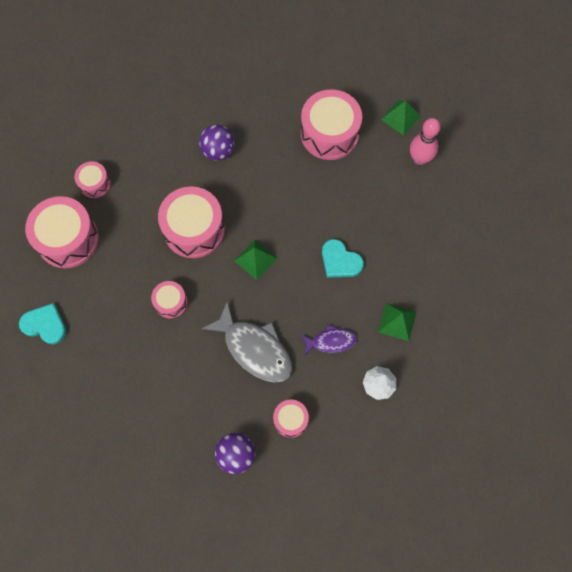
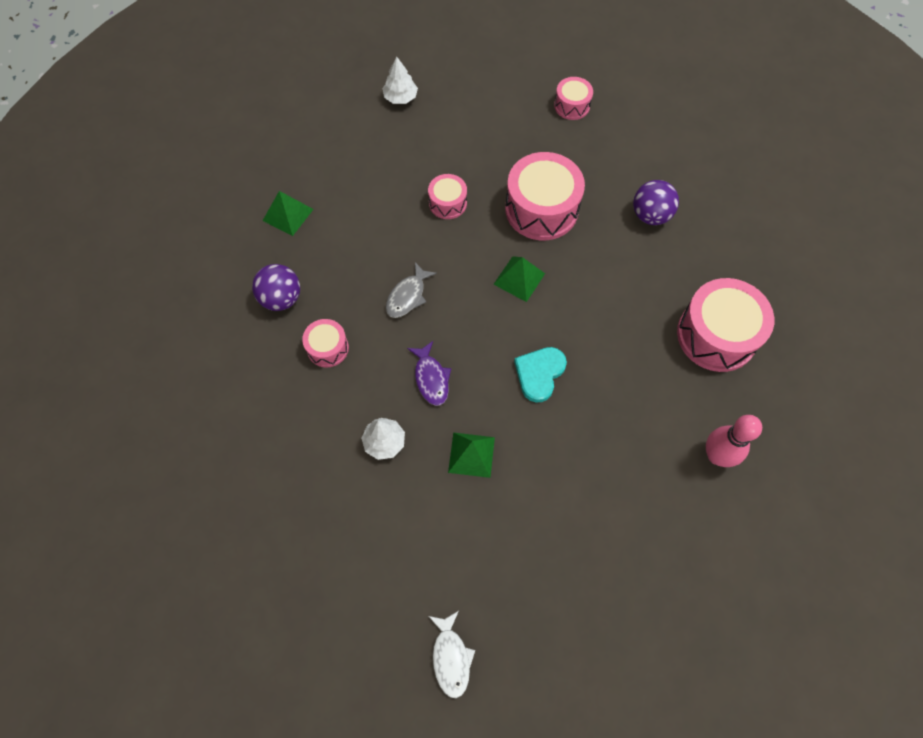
camera: 80 degrees right, 5 degrees down
turquoise heart [19,303,66,344] -> white tree [383,56,418,104]
pink drum [25,196,99,268] -> none
grey fish [201,301,292,383] -> grey fish [386,262,437,318], size x0.56
green pyramid [381,100,421,136] -> green pyramid moved to [263,191,313,236]
none -> white fish [429,611,475,698]

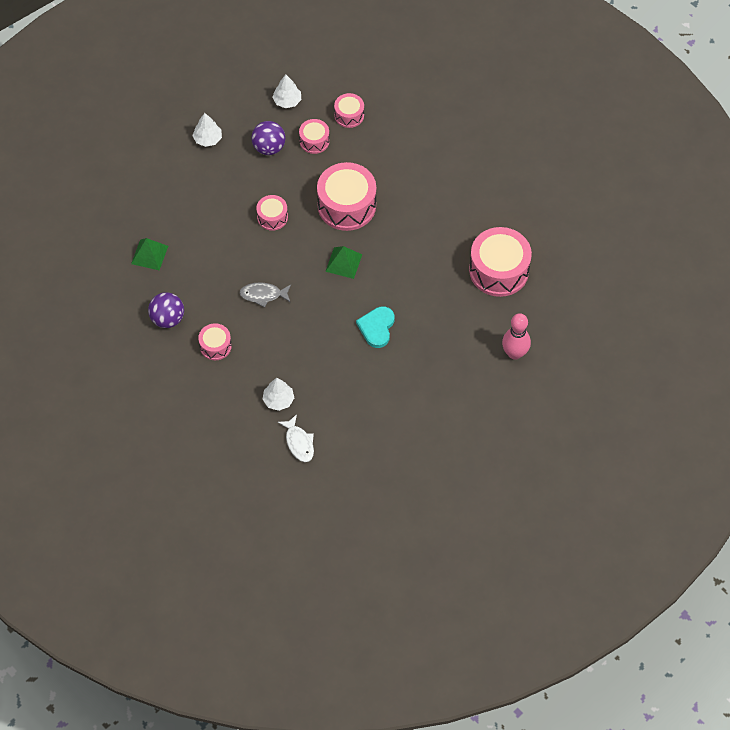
camera: 15 degrees left, 5 degrees down
grey fish [386,262,437,318] -> grey fish turned 75 degrees clockwise [240,282,291,308]
purple fish [407,341,451,406] -> none
white fish [429,611,475,698] -> white fish moved to [278,414,314,462]
green pyramid [448,433,495,478] -> none
purple ball [633,180,679,225] -> purple ball moved to [251,121,285,155]
none -> white tree [273,75,301,108]
none -> pink drum [299,119,330,154]

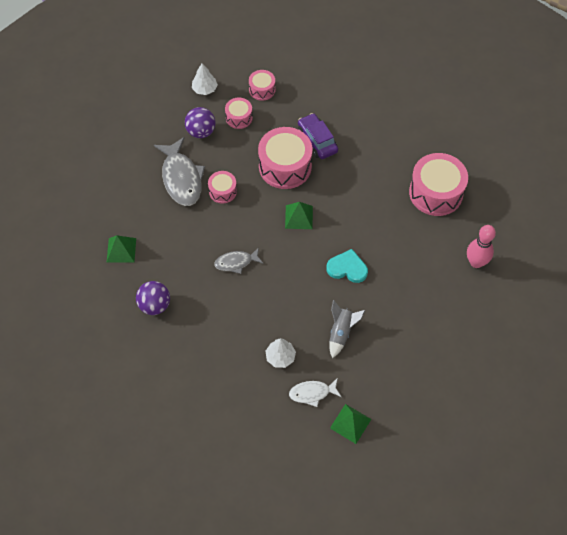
camera: 15 degrees left, 0 degrees up
white tree [192,113,222,147] -> none
pink drum [198,323,232,360] -> none
white fish [278,414,314,462] -> white fish turned 120 degrees clockwise [289,378,341,407]
turquoise heart [356,306,395,348] -> turquoise heart turned 105 degrees clockwise [326,249,368,283]
none -> grey fish [154,137,205,206]
none -> purple car [298,113,338,159]
none -> grey rocket [329,300,365,358]
none -> green pyramid [330,404,371,444]

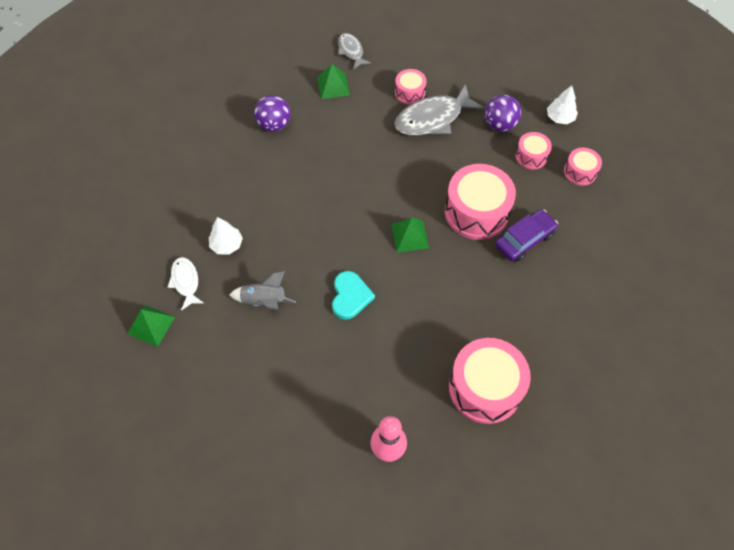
camera: 80 degrees right, 0 degrees up
pink drum [208,171,237,204] -> pink drum moved to [395,69,427,105]
grey fish [214,247,263,274] -> grey fish moved to [338,33,371,70]

